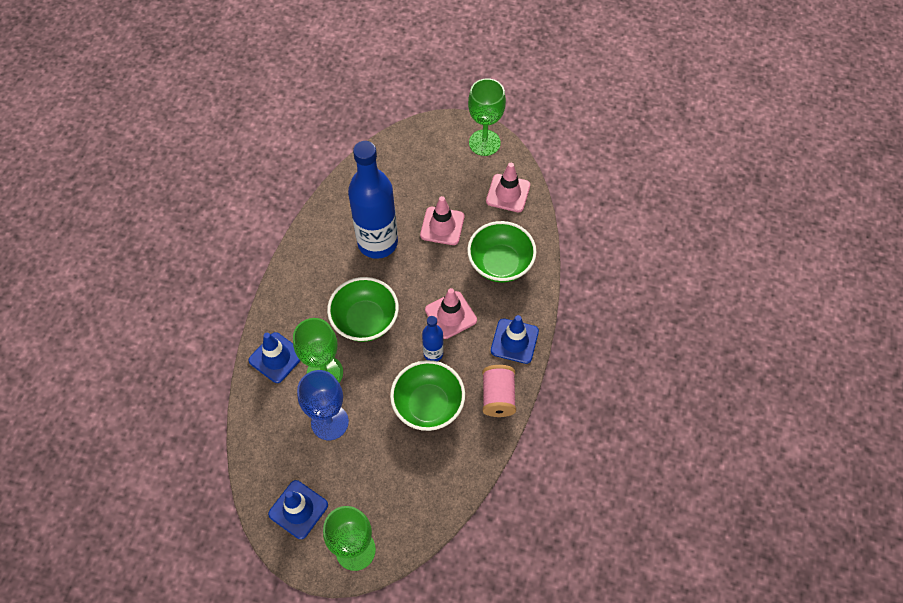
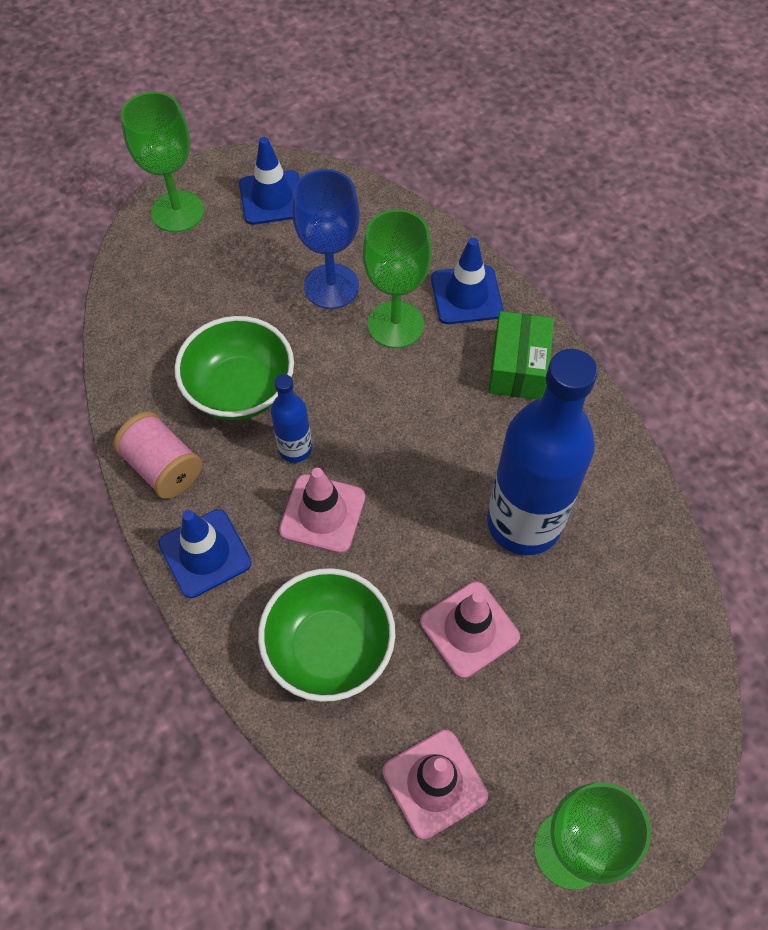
camera: 135 degrees right, 0 degrees up
green bowl [327,277,399,342] -> none
none -> green box [489,311,554,399]

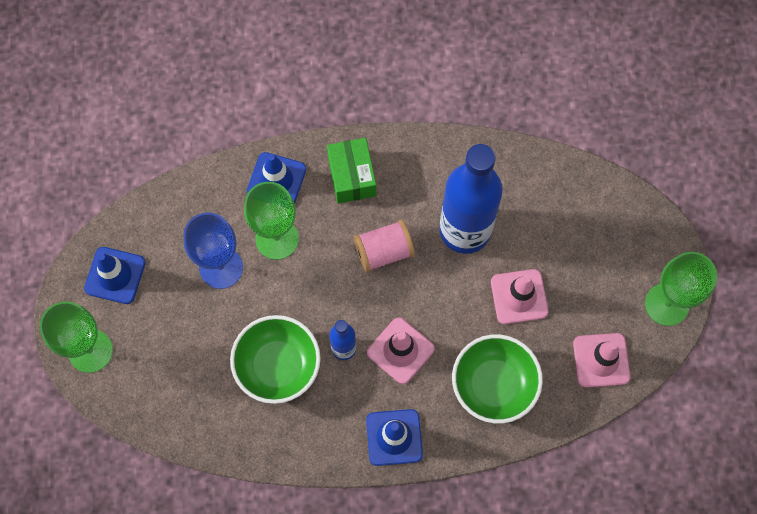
camera: 65 degrees left, 10 degrees up
pink spool [113,412,202,499] -> pink spool moved to [354,220,415,272]
green box [489,311,554,399] -> green box turned 45 degrees clockwise [327,138,376,203]

